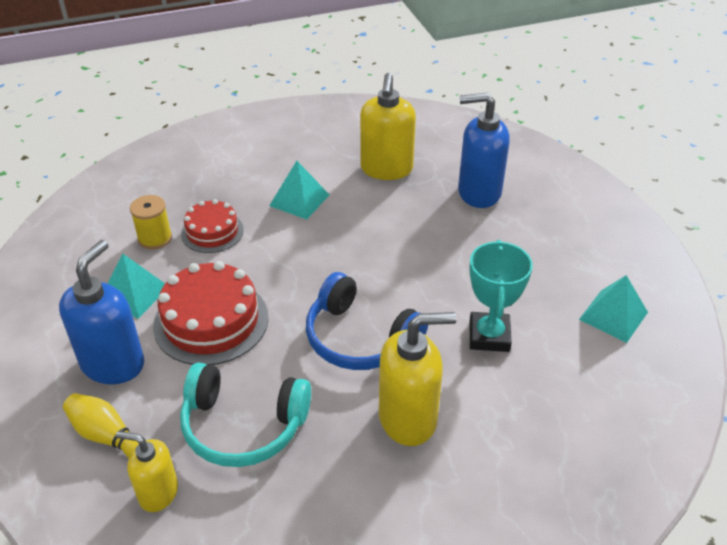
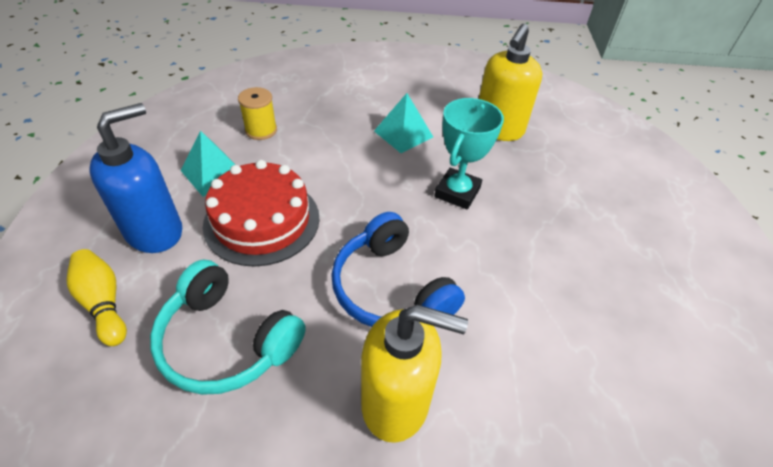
camera: 20 degrees right, 5 degrees up
yellow soap dispenser [116,431,178,512] -> none
red cake [181,199,244,253] -> none
blue soap dispenser [458,92,510,208] -> none
turquoise trophy [469,240,533,352] -> turquoise trophy moved to [434,98,504,210]
turquoise pyramid [579,275,648,343] -> none

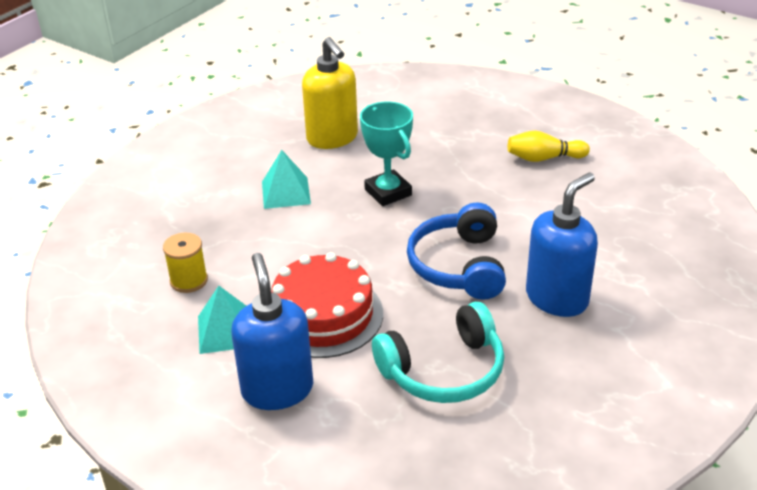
camera: 55 degrees left, 10 degrees down
yellow bowling pin [66,249,127,346] -> yellow bowling pin moved to [508,131,590,162]
blue headphones [331,212,465,327] -> blue headphones turned 90 degrees clockwise [407,202,506,300]
yellow soap dispenser [361,305,468,443] -> blue soap dispenser [526,173,598,317]

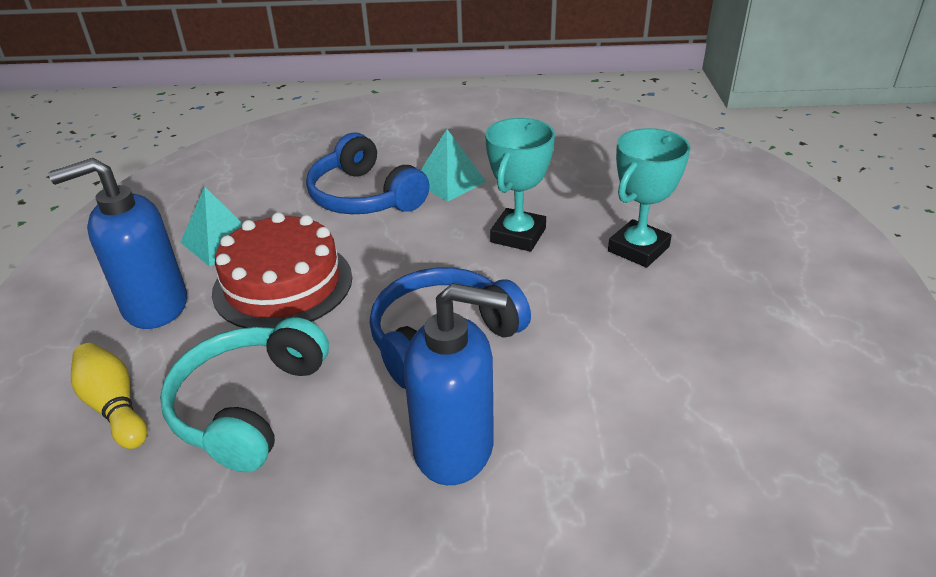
camera: 55 degrees right, 0 degrees up
yellow spool [163,233,208,293] -> none
blue soap dispenser [231,253,314,410] -> blue soap dispenser turned 150 degrees counterclockwise [48,158,187,329]
yellow soap dispenser [302,37,358,149] -> none
turquoise headphones [372,302,504,403] -> turquoise headphones turned 75 degrees clockwise [160,317,329,472]
yellow bowling pin [508,131,590,162] -> yellow bowling pin moved to [71,343,147,449]
none -> blue headphones [306,132,430,214]
none -> turquoise trophy [608,128,691,268]

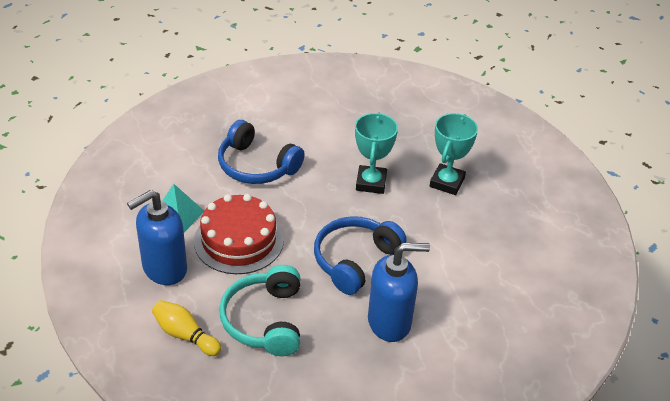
camera: 20 degrees left, 5 degrees up
turquoise pyramid [421,129,486,202] -> none

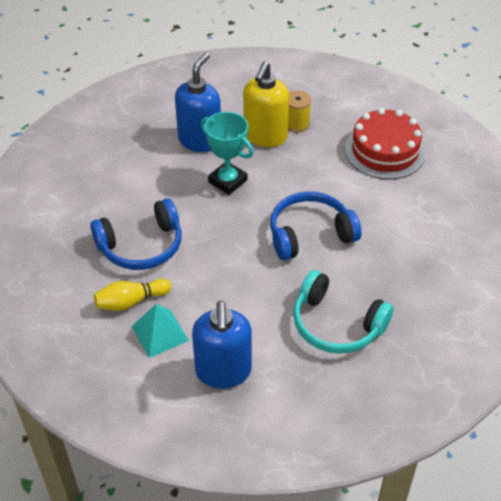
camera: 55 degrees left, 5 degrees up
yellow bowling pin [152,300,221,356] -> yellow bowling pin moved to [94,278,171,311]
red cake [194,194,284,274] -> red cake moved to [345,108,426,179]
blue headphones [314,216,407,295] -> blue headphones turned 90 degrees clockwise [270,192,362,260]
blue soap dispenser [368,243,430,342] -> blue soap dispenser moved to [175,53,221,152]
turquoise trophy [430,113,478,195] -> yellow soap dispenser [243,62,289,147]
none -> yellow spool [288,91,311,132]

